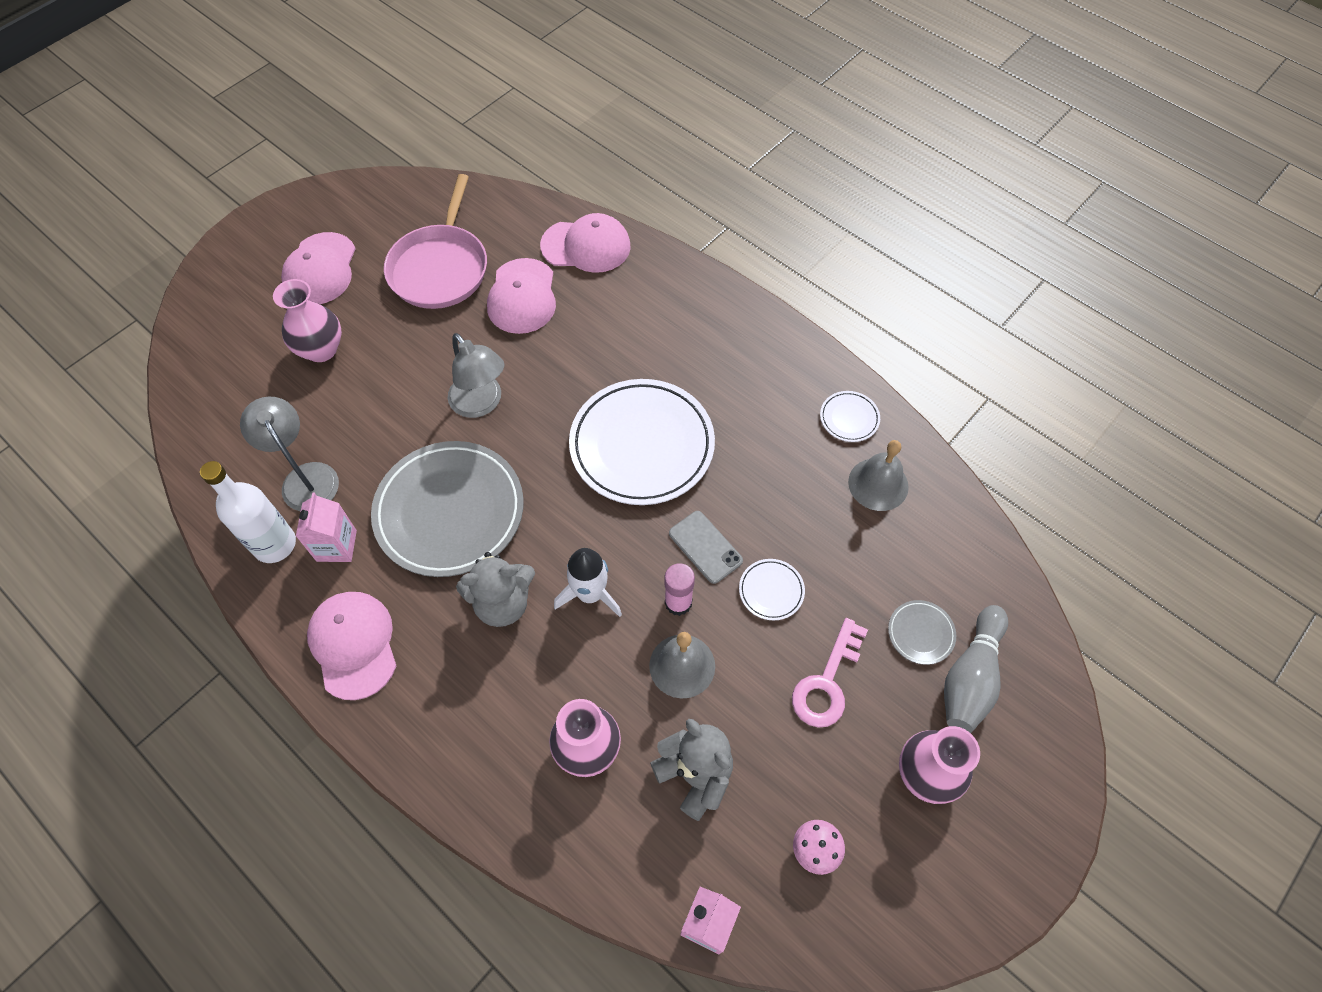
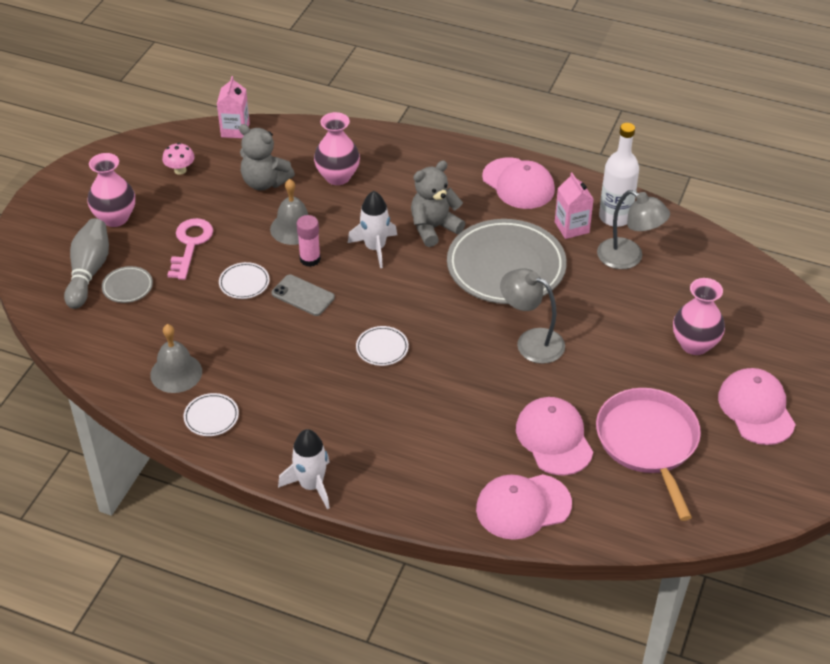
camera: 160 degrees right, 15 degrees down
white plate [569,379,715,505] -> white plate [356,326,409,366], size x0.42
none -> white rocket [278,429,330,509]

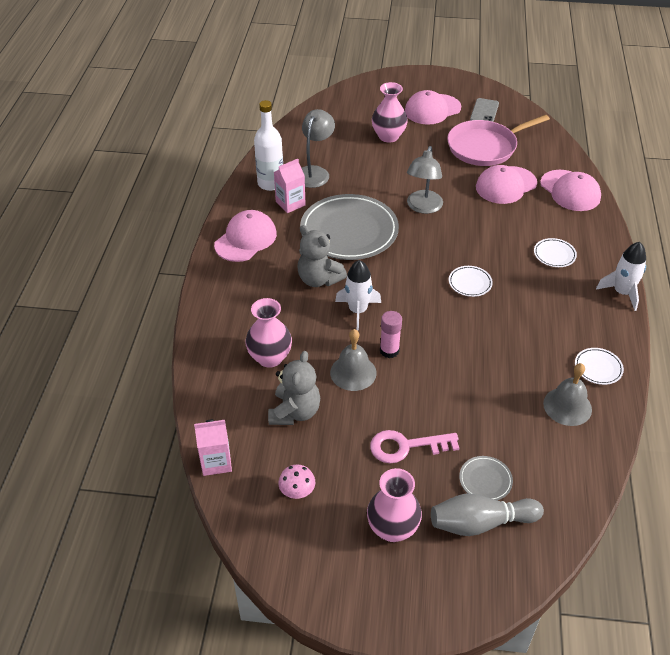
camera: 105 degrees left, 0 degrees up
white plate [219,262,270,299] -> white plate moved to [534,238,577,267]
grey phone [271,274,335,316] -> grey phone moved to [470,98,499,122]

